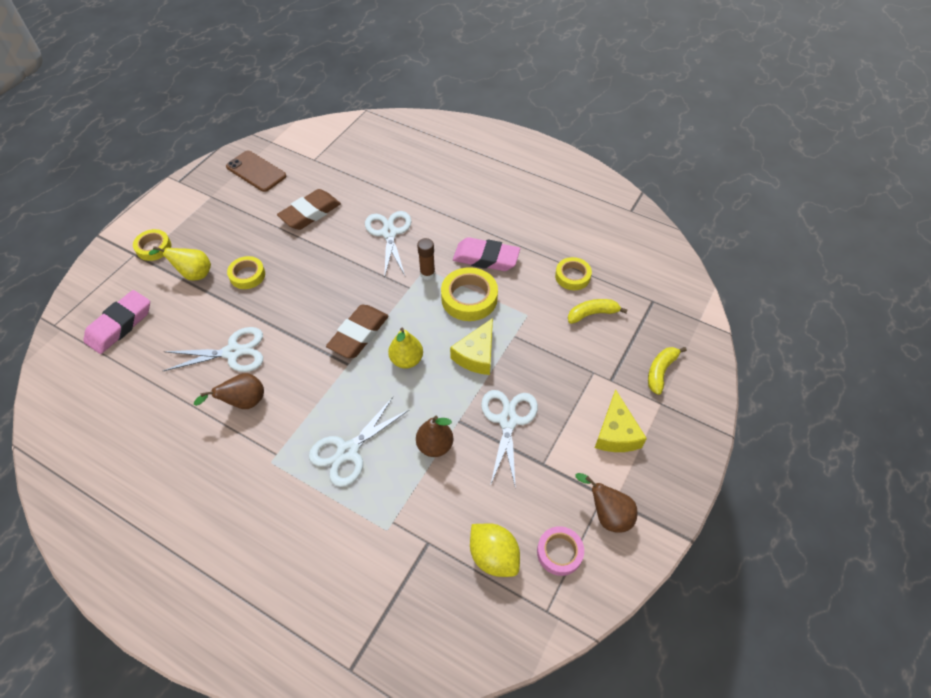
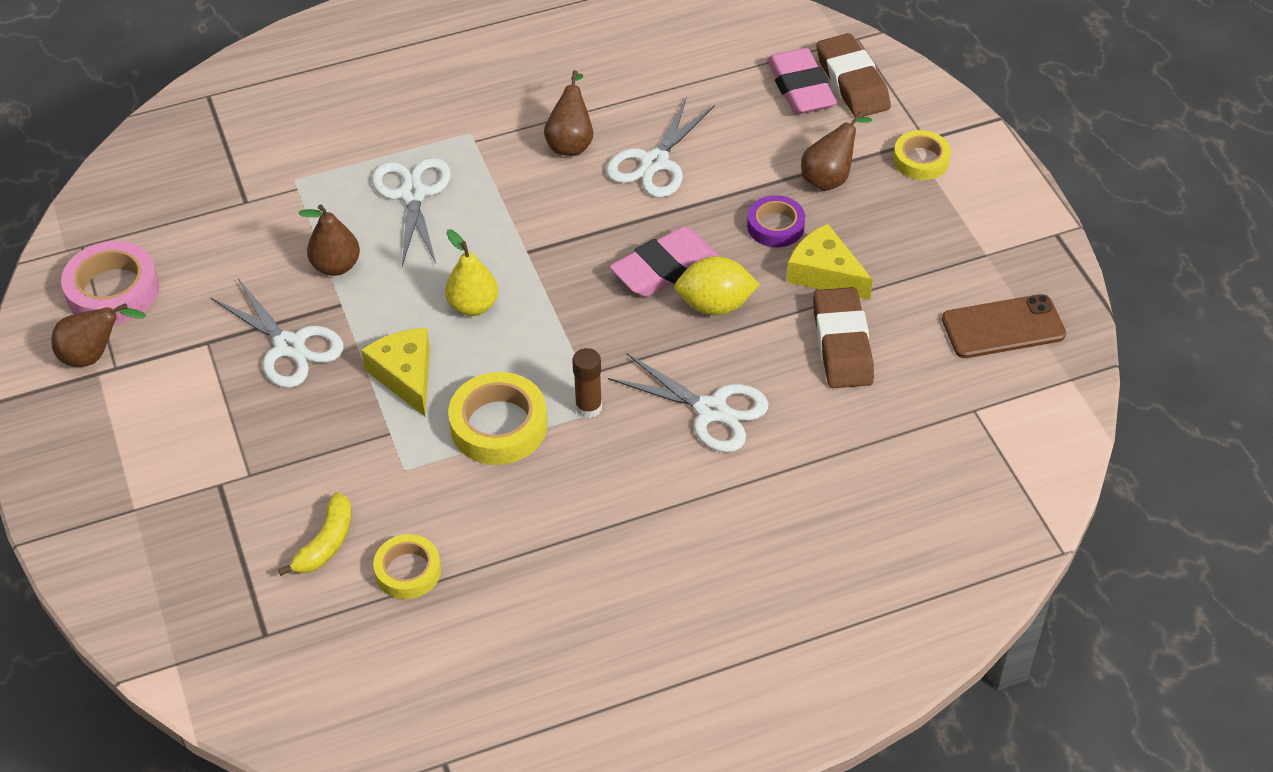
camera: 130 degrees right, 5 degrees down
yellow pear [149,246,211,281] -> brown pear [801,112,872,191]
yellow tape [227,256,265,289] -> purple tape [747,195,805,247]
brown eraser [326,305,389,358] -> brown eraser moved to [816,33,891,117]
pink eraser [453,237,520,271] -> pink eraser moved to [610,227,719,297]
yellow lemon [470,523,520,577] -> yellow lemon moved to [675,256,760,315]
pink tape [537,526,584,576] -> pink tape [61,241,159,325], size x1.56
yellow cheese [595,389,647,452] -> yellow cheese moved to [786,224,873,300]
yellow banana [648,347,687,395] -> none

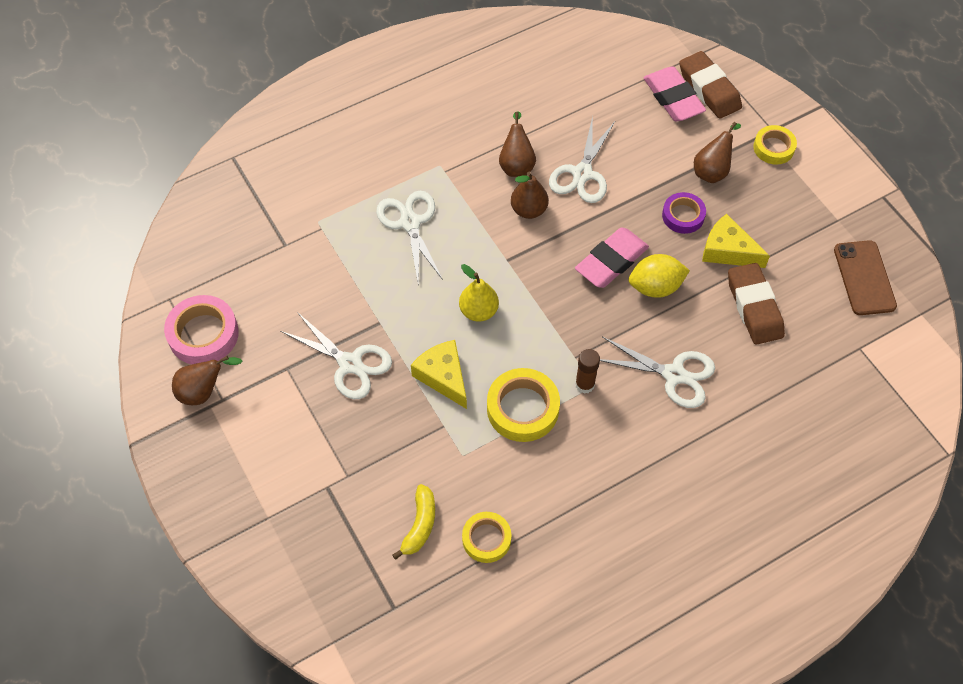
camera: 10 degrees left, 10 degrees up
brown pear [299,205,360,276] -> brown pear moved to [511,172,549,219]
brown phone [942,294,1066,358] -> brown phone turned 75 degrees counterclockwise [834,240,897,315]

